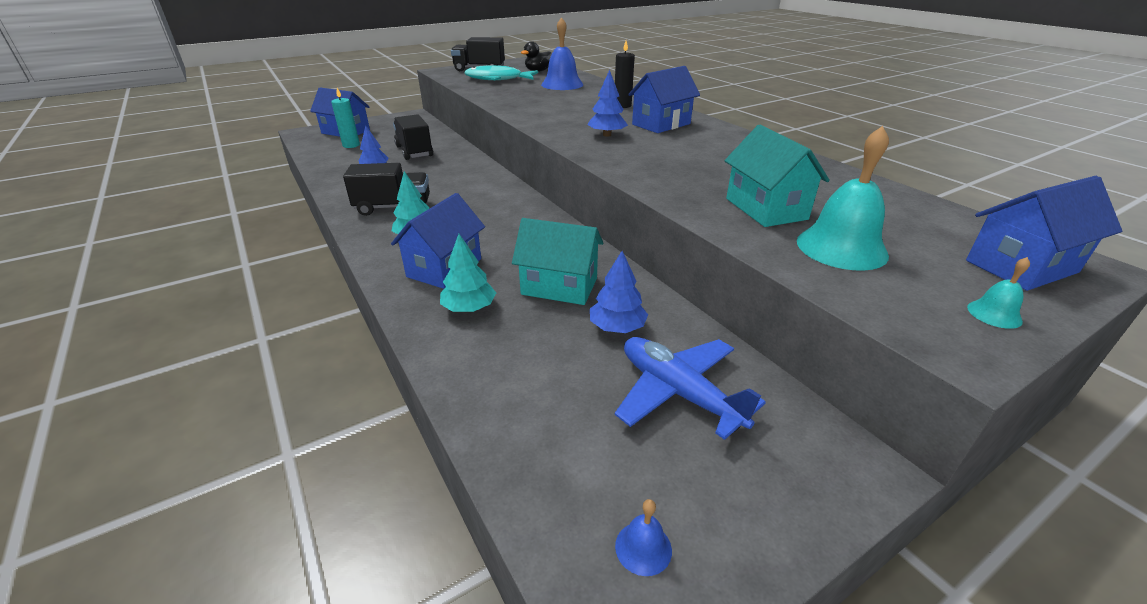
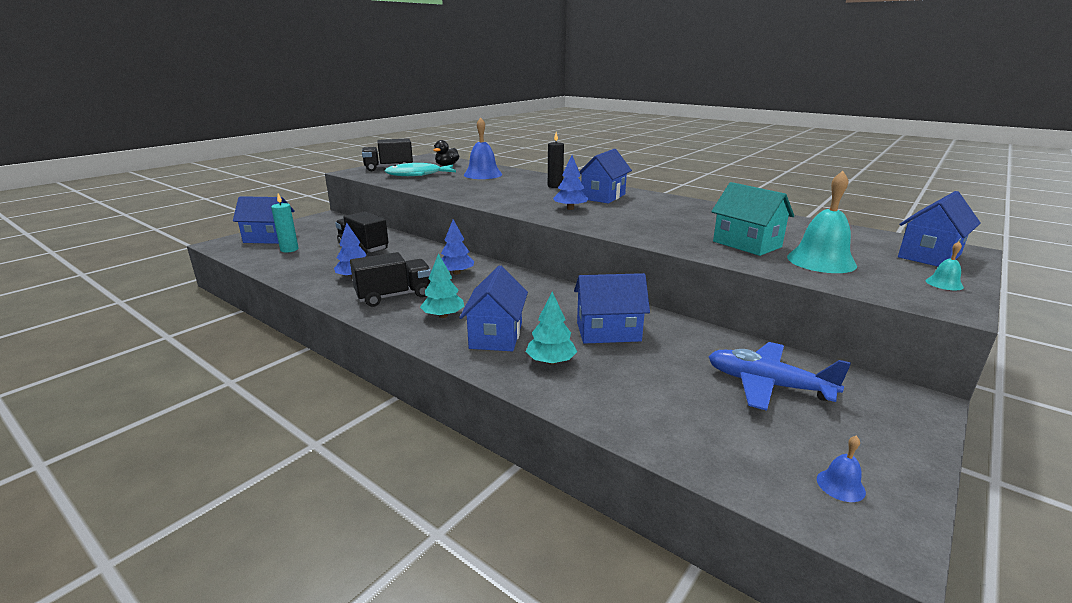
camera: 20 degrees left, 10 degrees down
turquoise house [512,218,603,305] -> blue house [574,273,650,344]
blue tree [590,251,648,333] -> blue tree moved to [441,219,474,275]

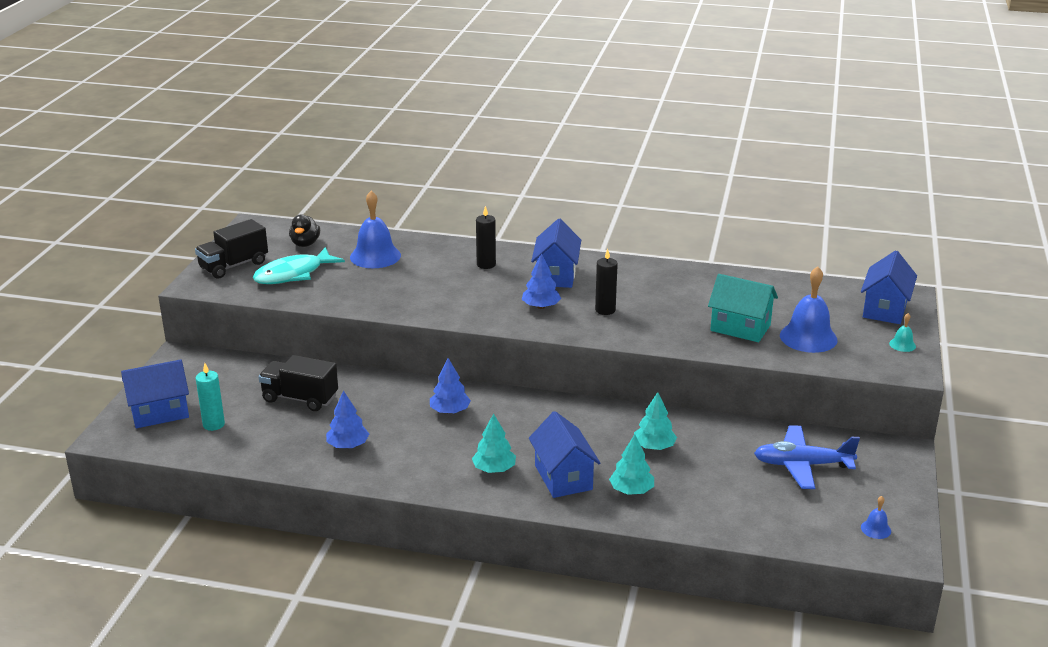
camera: 25 degrees left, 5 degrees up
black truck [350,252,431,307] -> none
blue house [574,273,650,344] -> turquoise tree [634,392,677,450]
turquoise bell [787,171,857,273] -> blue bell [780,266,838,353]
none -> black candle [595,249,618,315]

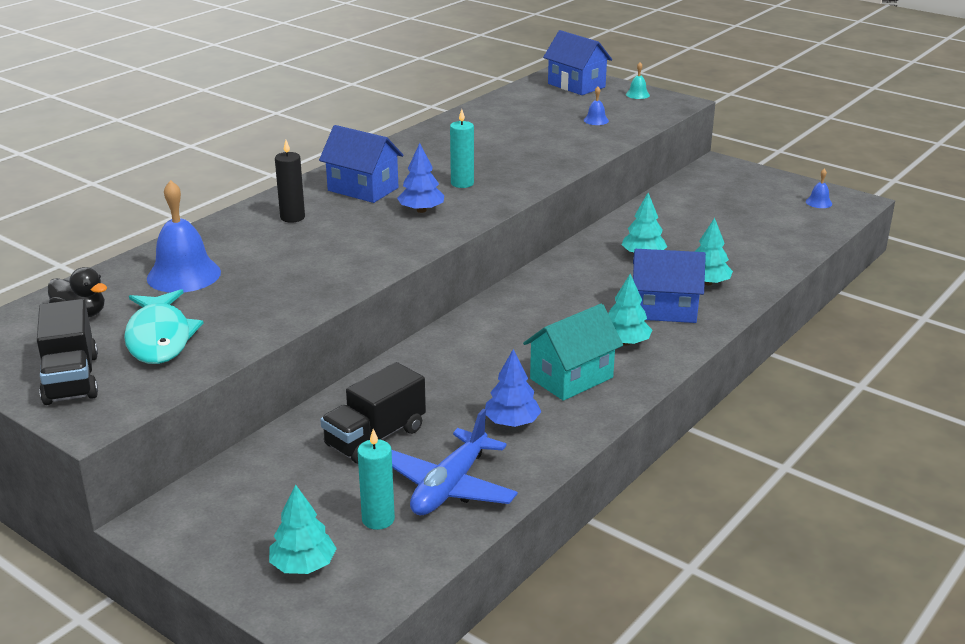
camera: 65 degrees left, 0 degrees up
blue house [121,359,189,428] -> turquoise tree [269,484,337,574]
blue tree [430,358,471,414] -> none
black candle [595,249,618,315] -> turquoise candle [450,109,474,188]
turquoise house [708,274,778,342] -> turquoise house moved to [523,304,623,401]
blue plane [754,425,860,489] -> blue plane moved to [392,409,518,515]
blue bell [780,266,838,353] -> blue bell [584,87,609,125], size x0.45

